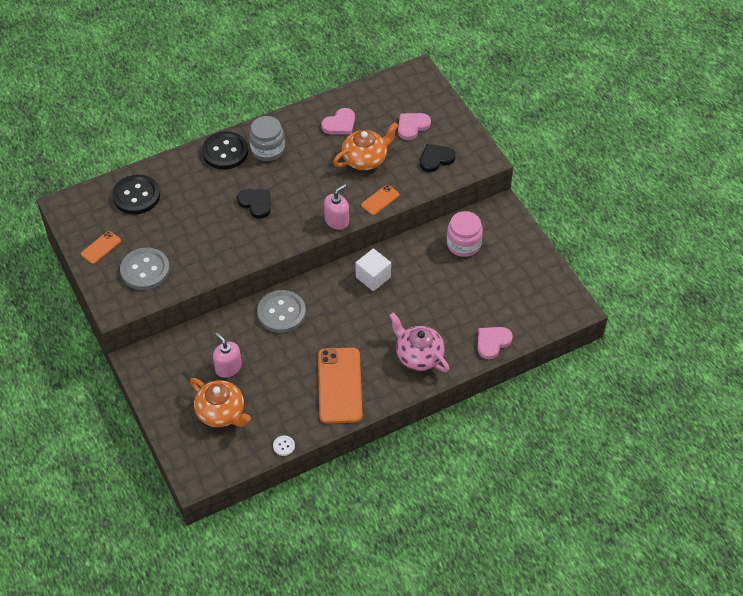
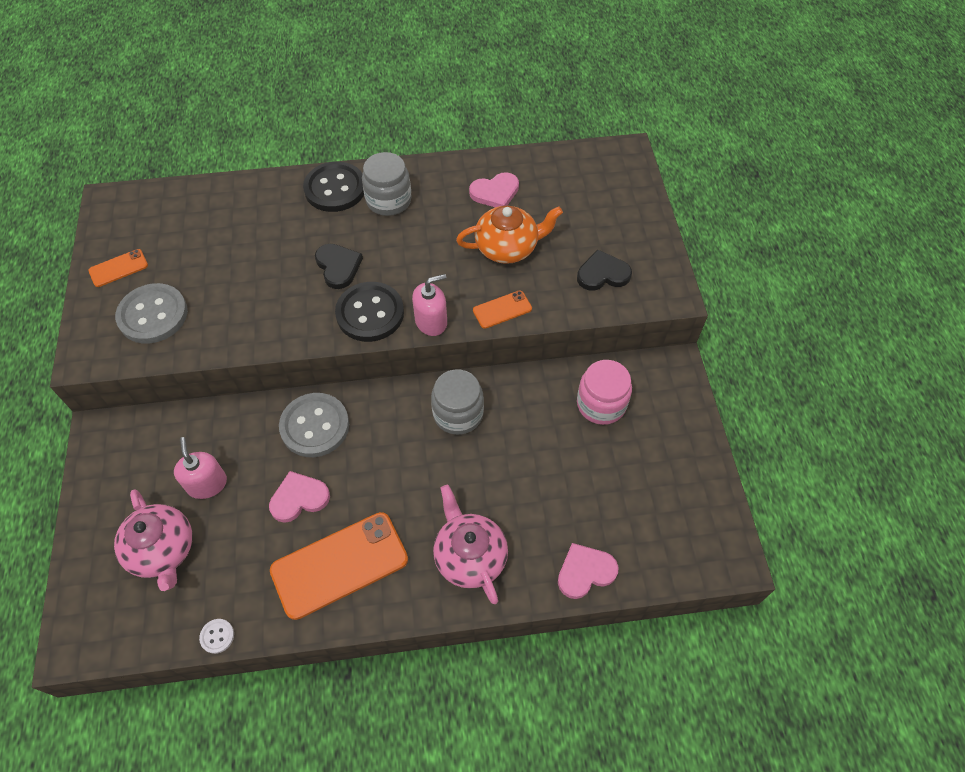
camera: 20 degrees right, 5 degrees up
black button [112,175,160,214] -> black button moved to [335,282,404,342]
orange teapot [190,378,251,427] -> pink teapot [114,490,192,591]
orange phone [318,347,362,424] -> orange phone turned 45 degrees clockwise [270,512,408,620]
white cube [355,248,391,291] -> grey jar [431,369,484,435]
pink heart [398,113,431,140] -> pink heart moved to [269,471,330,523]

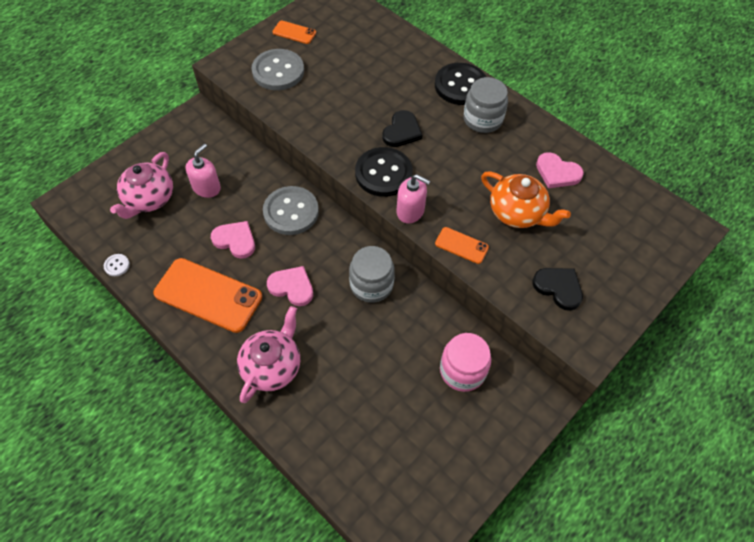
camera: 50 degrees right, 0 degrees up
pink heart [558,543,619,599] -> pink heart moved to [267,266,313,306]

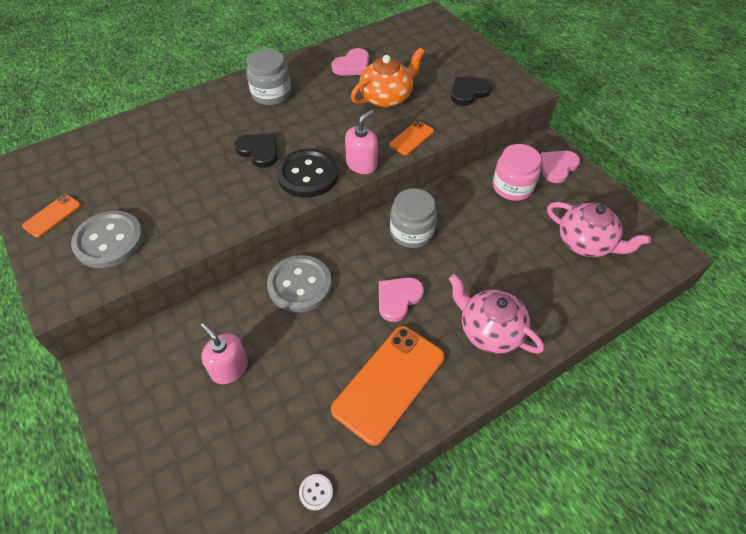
camera: 75 degrees left, 5 degrees down
pink teapot [110,152,173,219] -> pink teapot moved to [547,202,651,257]
pink heart [211,221,255,259] -> pink heart moved to [540,151,580,183]
black button [435,63,486,105] -> none

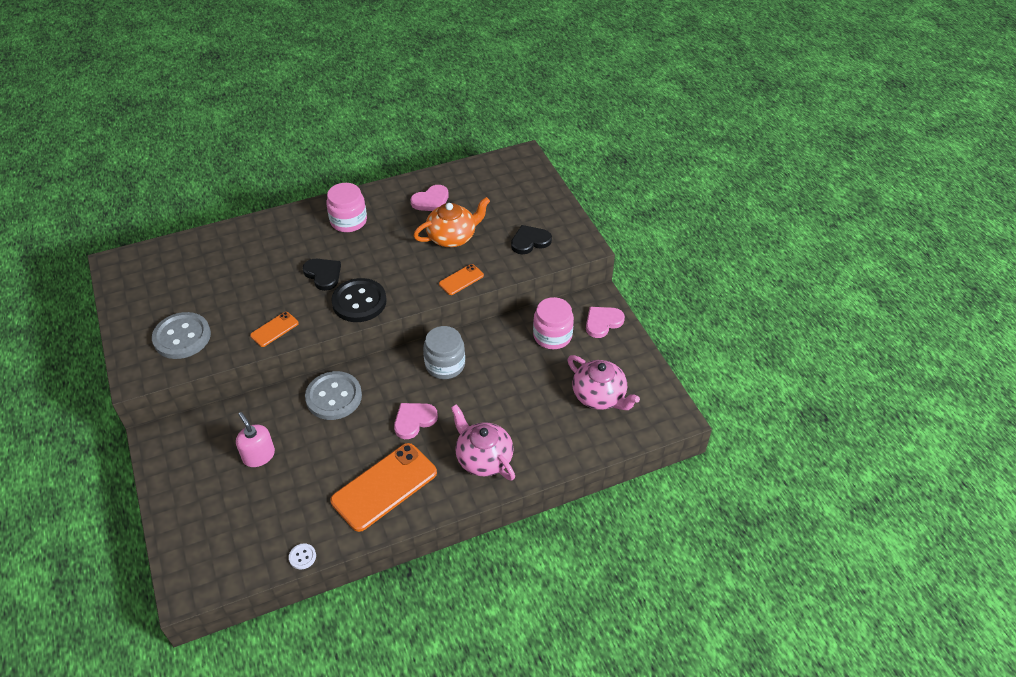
camera: 10 degrees right, 5 degrees down
orange phone [22,194,81,238] -> orange phone moved to [250,312,299,347]
grey jar [246,49,291,105] -> pink jar [326,183,367,232]
pink soap dispenser [345,110,378,174] -> none

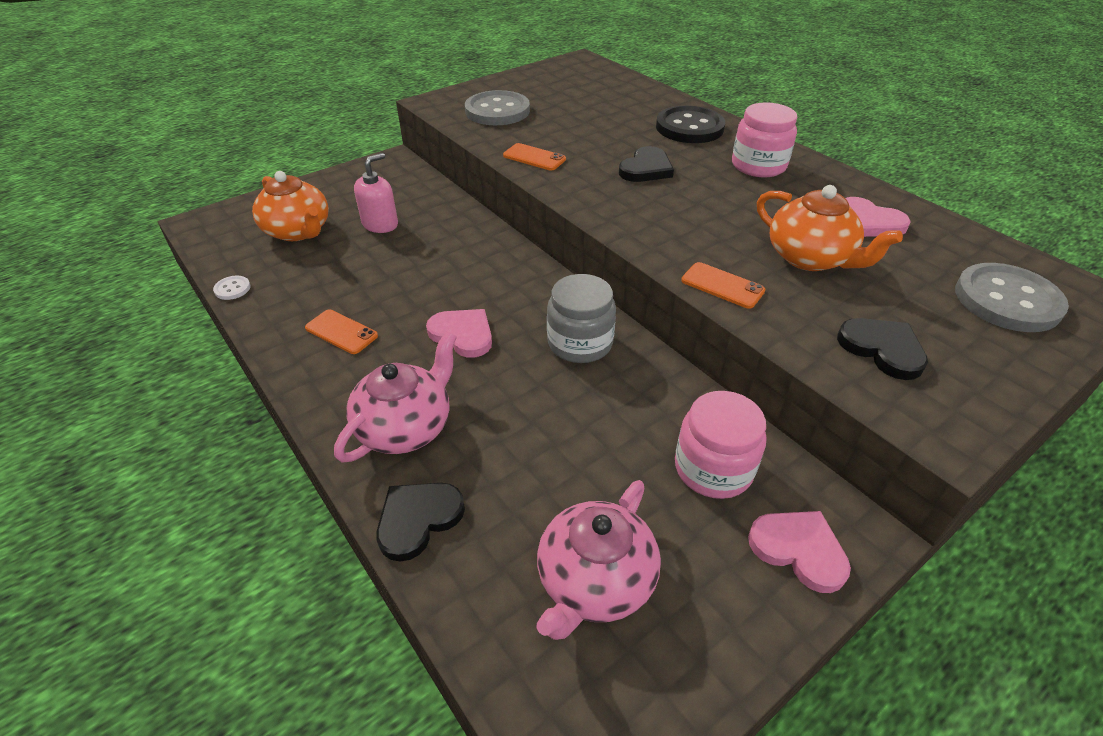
camera: 75 degrees right, 5 degrees down
grey button [305,371,362,420] -> grey button moved to [955,263,1069,332]
orange phone [330,443,437,532] -> orange phone [305,309,378,354], size x0.48
black button [331,278,387,322] -> black button moved to [656,106,725,143]
none -> orange teapot [252,171,329,241]
none -> black heart [376,483,465,562]

